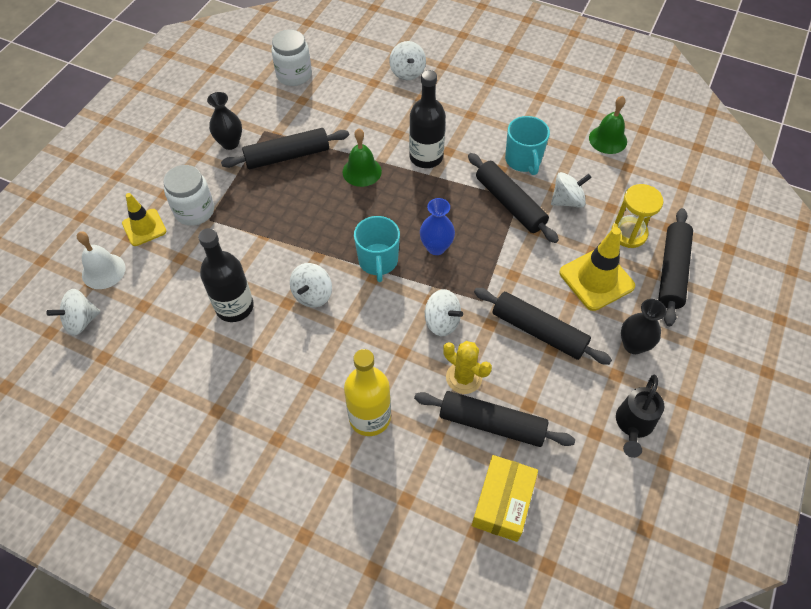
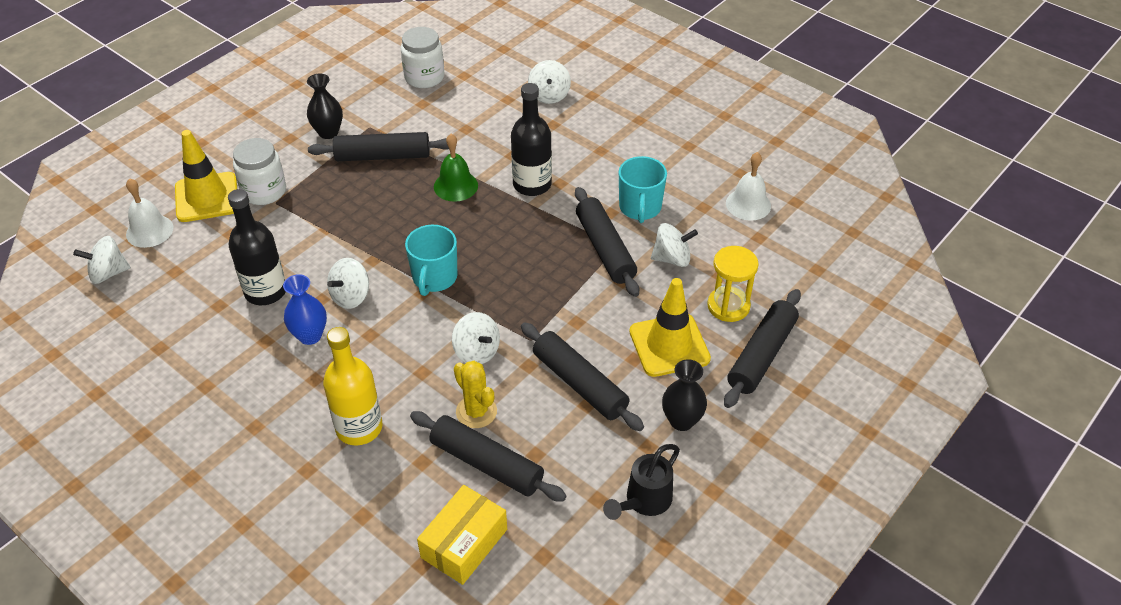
camera: 15 degrees right, 10 degrees down
yellow traffic cone [122,193,166,246] -> yellow traffic cone [175,130,237,222], size x1.53
blue vase [420,198,455,255] -> blue vase moved to [283,274,327,345]
green bell [589,96,627,154] -> white bell [726,152,771,221]

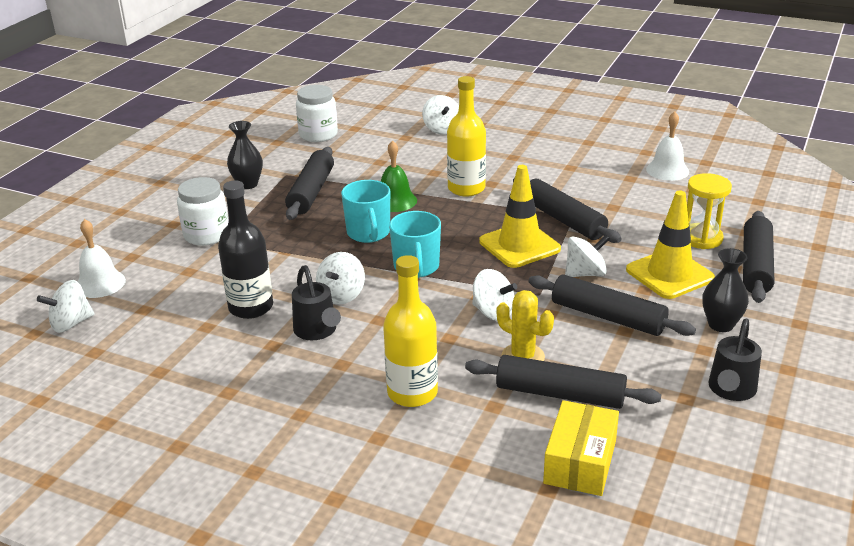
camera: 15 degrees left, 15 degrees down
yellow traffic cone [175,130,237,222] -> yellow traffic cone moved to [479,165,561,268]
blue vase [283,274,327,345] -> black watering can [292,265,341,340]
black rolling pin [308,132,449,161] -> black rolling pin turned 60 degrees counterclockwise [285,147,334,220]
black bottle [511,83,552,196] -> yellow bottle [447,76,486,197]
turquoise mug [619,156,667,223] -> turquoise mug moved to [341,180,390,243]
white spinning top [651,223,698,267] -> white spinning top moved to [565,235,610,277]

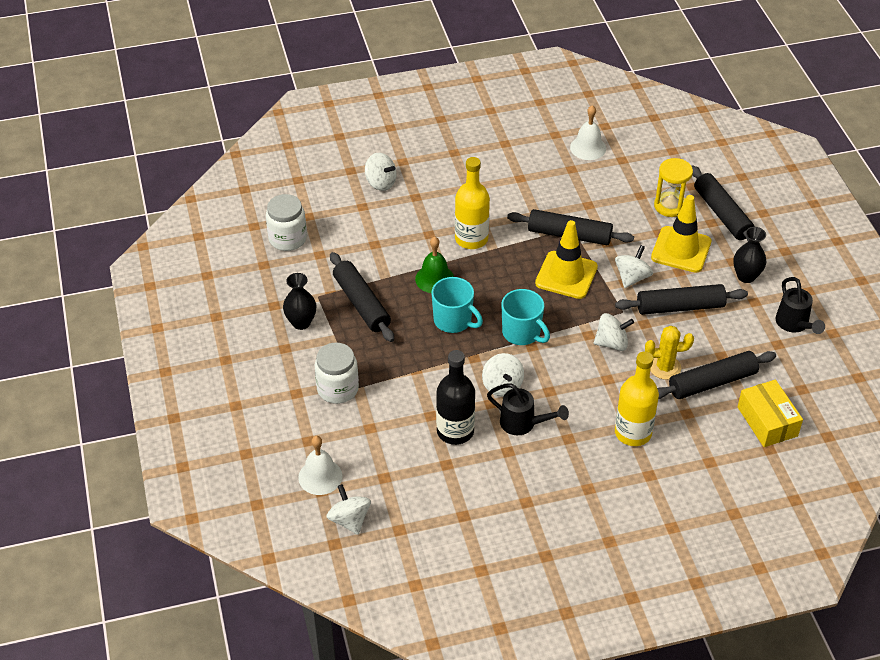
camera: 40 degrees left, 15 degrees up
white spinning top [37,280,95,333] -> white spinning top turned 135 degrees clockwise [327,484,371,535]

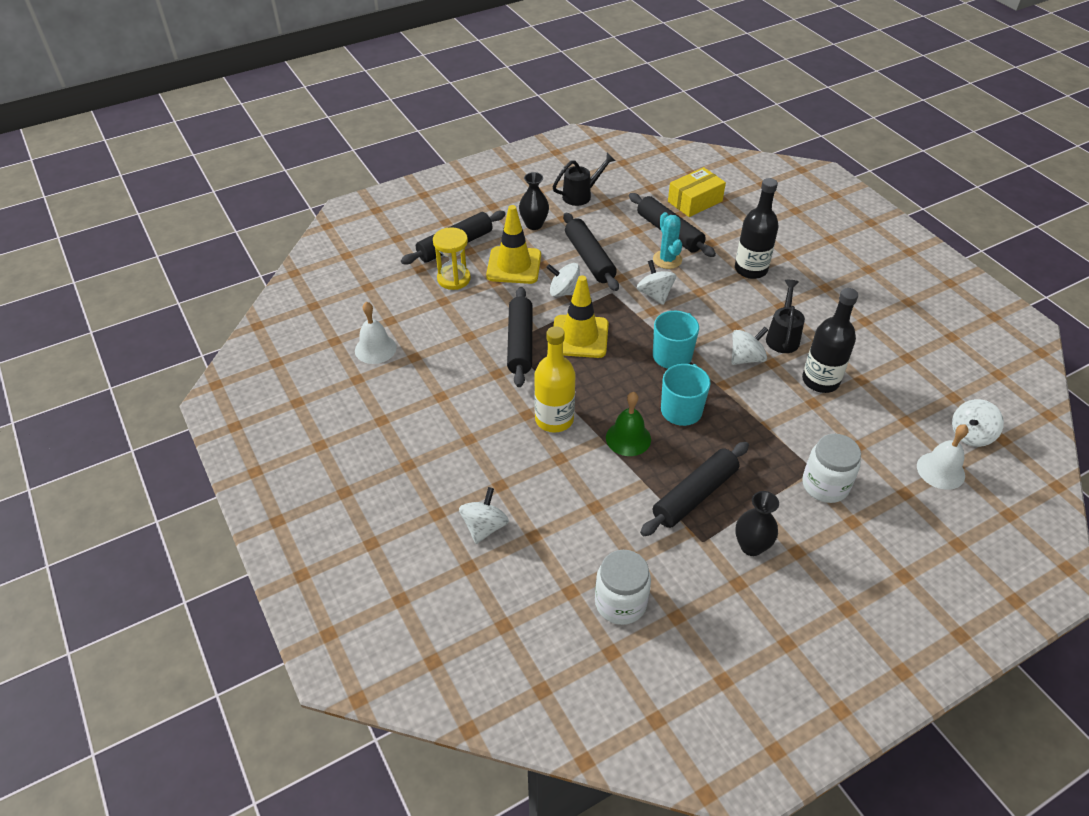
camera: 105 degrees left, 0 degrees up
yellow bottle [615,352,659,446] -> black bottle [735,178,779,279]
yellow cactus [645,326,694,380] -> turquoise cactus [653,212,682,269]

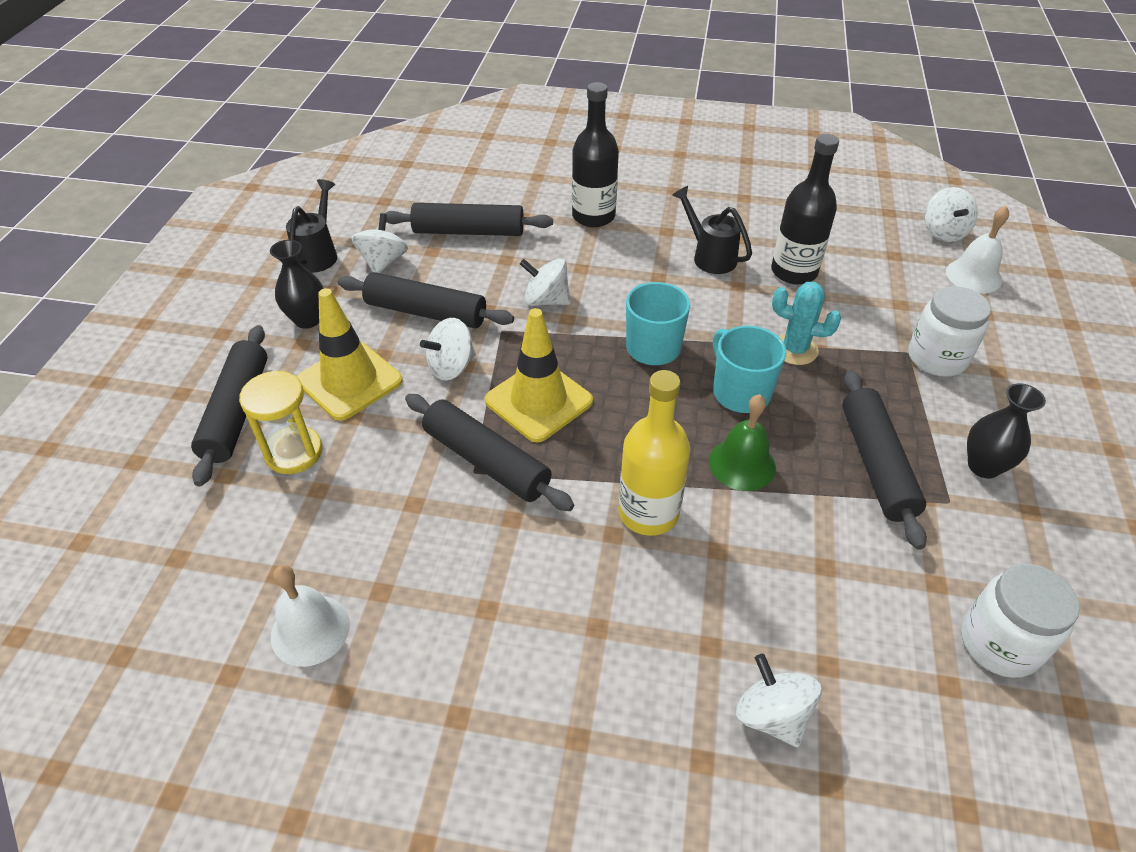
camera: 50 degrees left, 0 degrees up
turquoise cactus [653,212,682,269] -> turquoise cactus moved to [772,282,841,365]
yellow box [668,167,726,217] -> none
white spinning top [731,327,768,365] -> white spinning top moved to [352,213,408,273]

